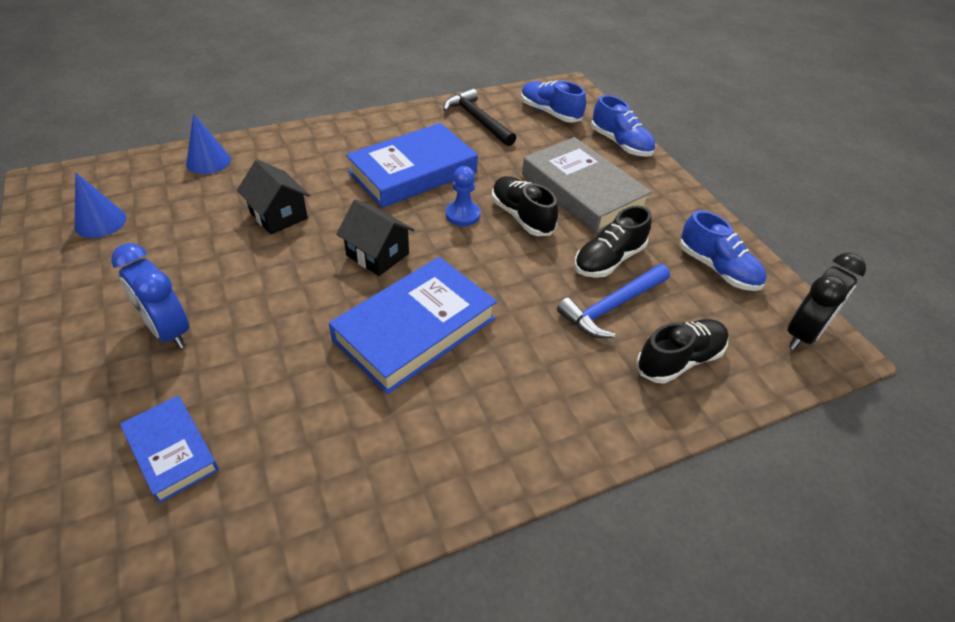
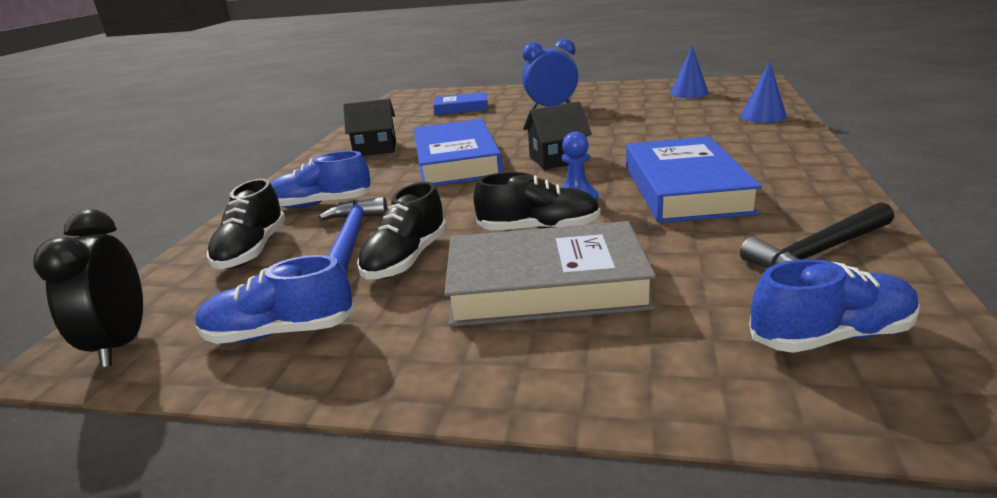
camera: 130 degrees right, 20 degrees down
black house [237,160,310,235] -> black house moved to [343,99,396,156]
black hammer [443,88,516,146] -> black hammer turned 150 degrees clockwise [740,202,894,268]
black shoe [574,206,652,278] -> black shoe turned 150 degrees counterclockwise [357,182,447,279]
blue shoe [591,95,655,157] -> blue shoe moved to [270,151,372,208]

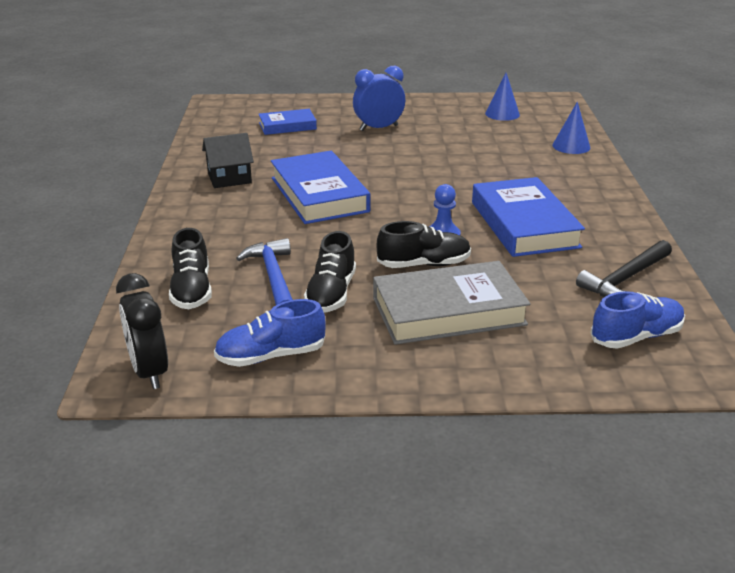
camera: 15 degrees left, 5 degrees up
blue shoe [270,151,372,208] -> none
black house [523,101,592,170] -> none

